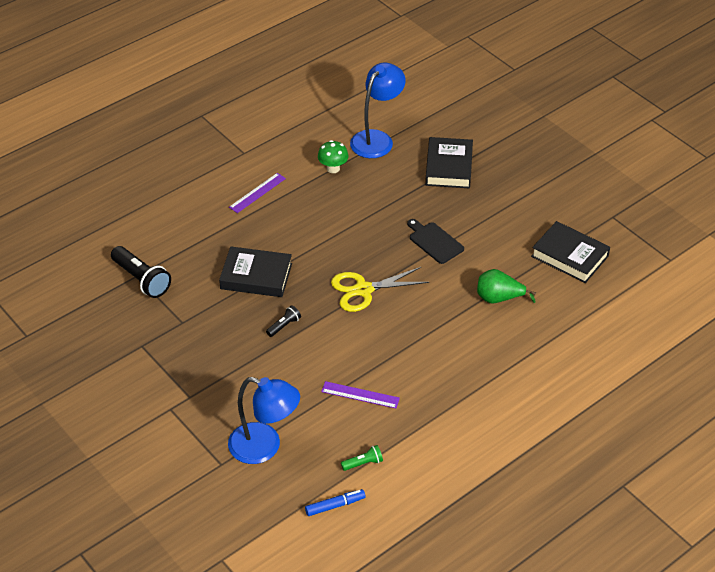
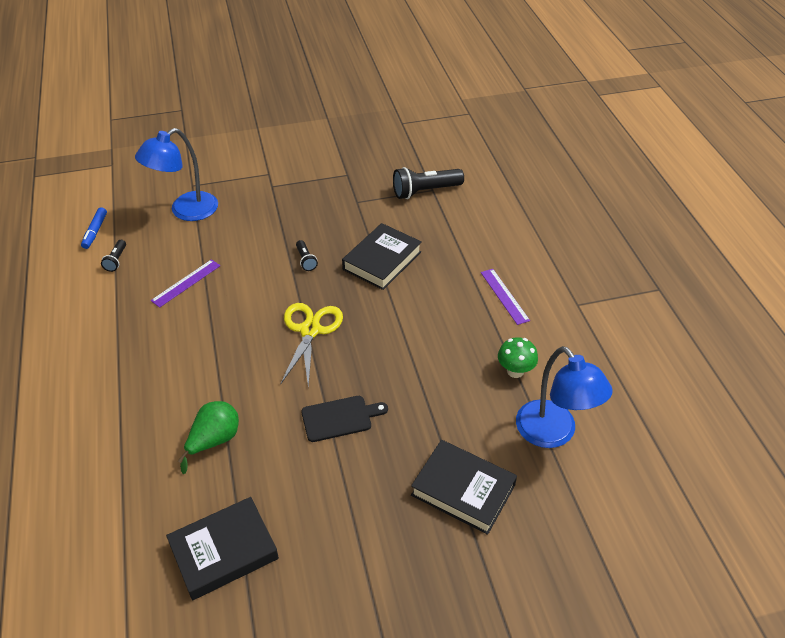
camera: 115 degrees right, 0 degrees up
green flashlight [341,445,383,471] -> black flashlight [101,240,126,272]

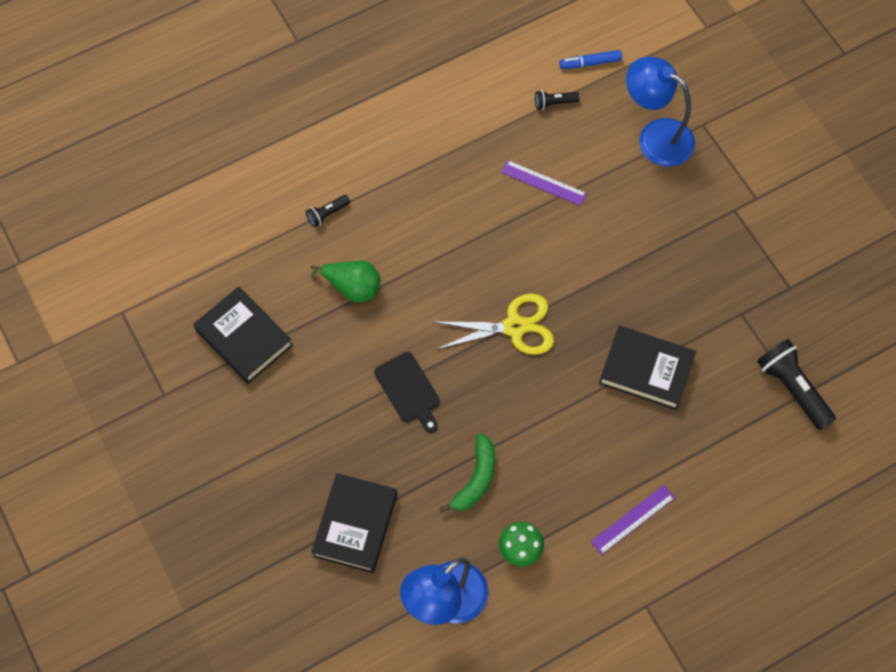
camera: 75 degrees right, 20 degrees up
black flashlight [296,240,318,271] -> black flashlight moved to [306,195,350,227]
none -> green banana [439,433,495,513]

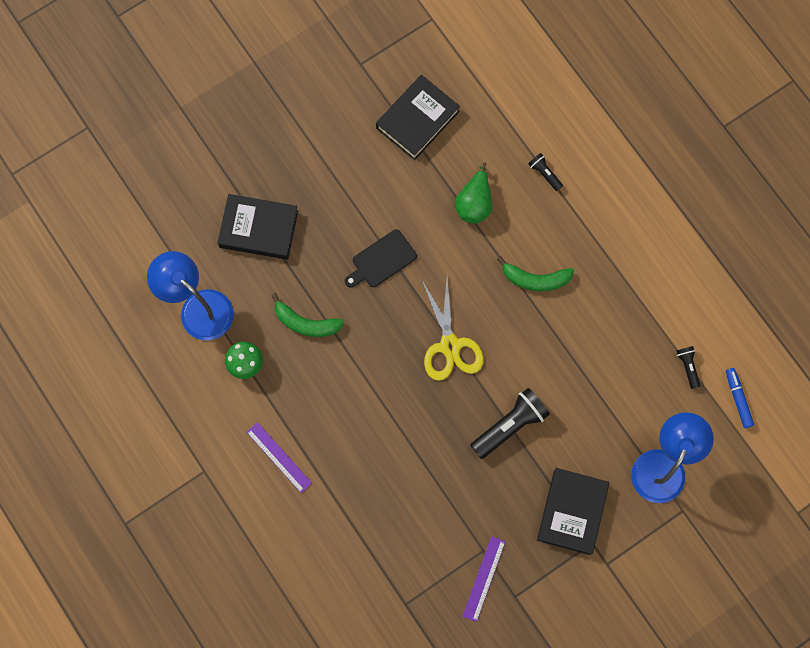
camera: 85 degrees right, 10 degrees up
purple ruler [501,160,587,206] -> purple ruler moved to [462,536,506,622]
black book [599,326,696,410] -> black book moved to [537,468,610,555]
black flashlight [757,339,836,430] -> black flashlight moved to [470,388,550,459]
none -> green banana [497,256,574,291]

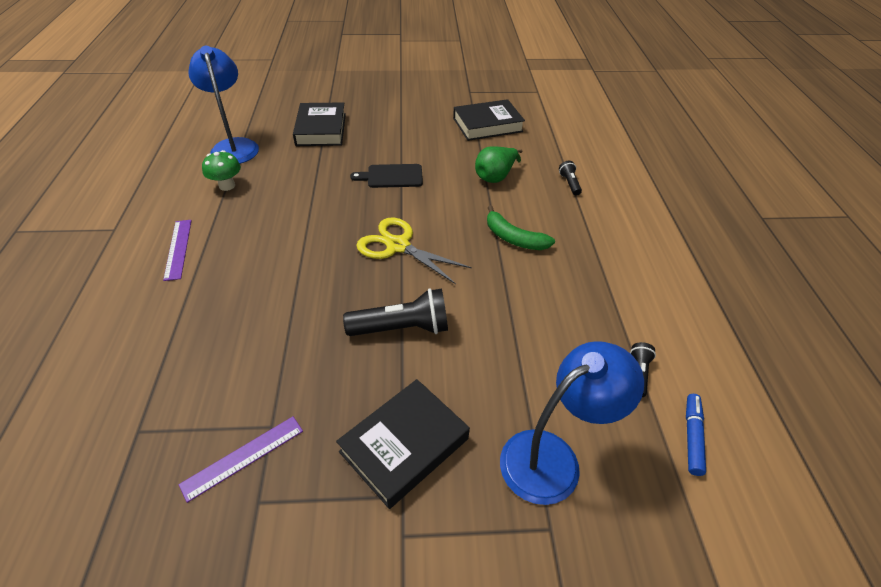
camera: 30 degrees right, 30 degrees down
black book [218,194,298,260] -> black book turned 45 degrees clockwise [293,102,346,146]
green banana [271,293,344,337] -> none
yellow scissors [422,277,484,381] -> yellow scissors turned 105 degrees clockwise [356,218,472,284]

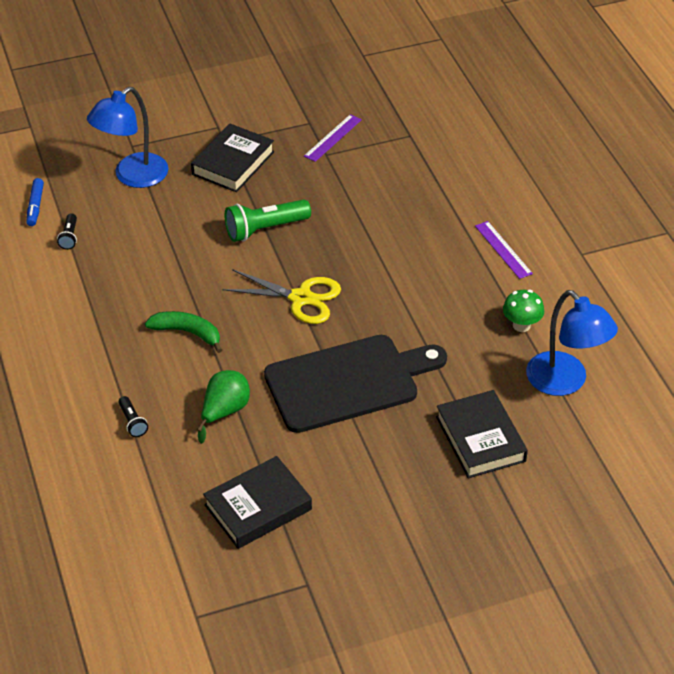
camera: 165 degrees right, 0 degrees up
black flashlight [343,288,448,336] -> green flashlight [225,199,311,242]
black cutting board [350,164,423,188] -> black cutting board [264,335,447,433], size x2.08

